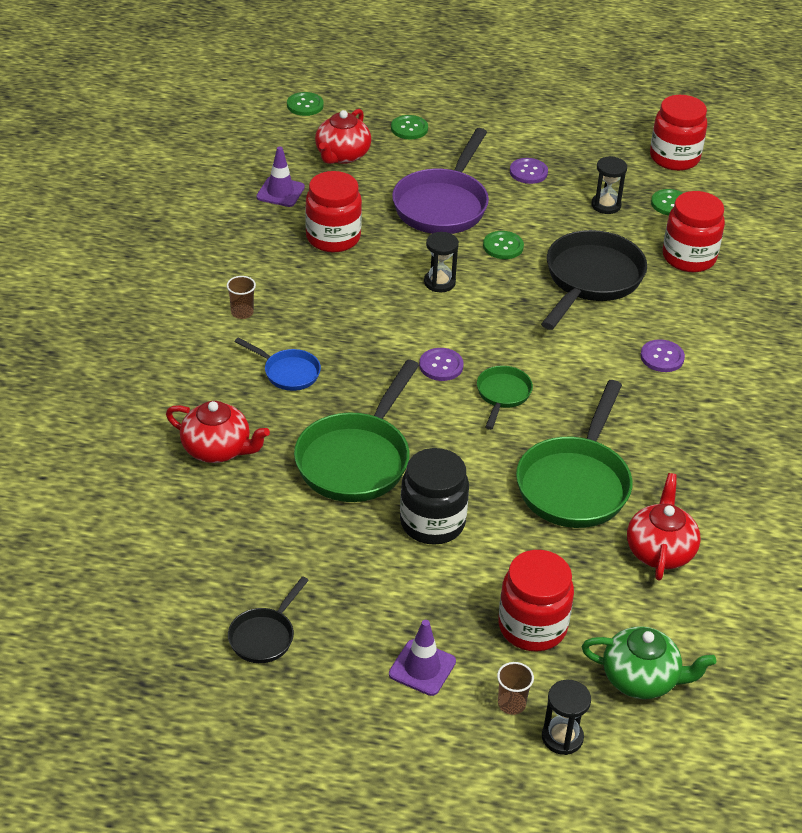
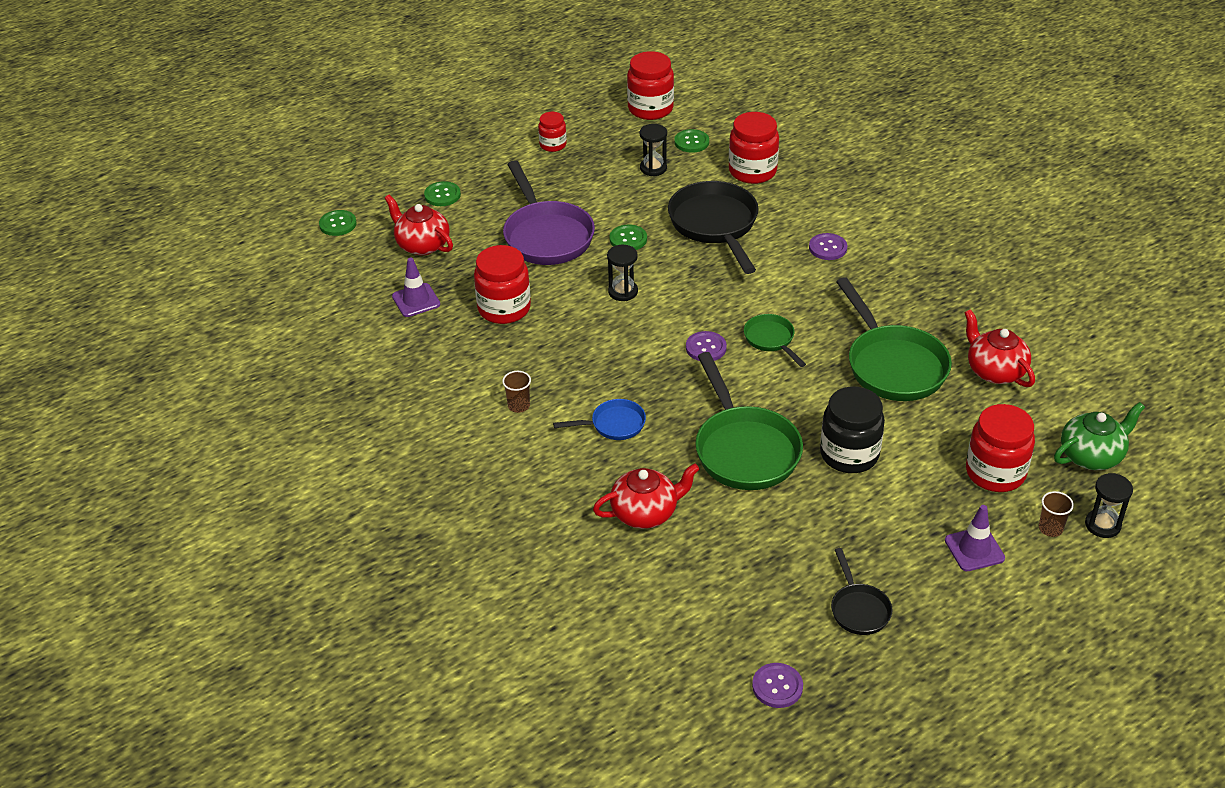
camera: 40 degrees left, 0 degrees up
red teapot [315,109,371,164] -> red teapot turned 150 degrees clockwise [384,194,453,255]
purple button [510,158,548,184] -> purple button moved to [752,663,803,708]
none -> red jar [538,112,567,152]

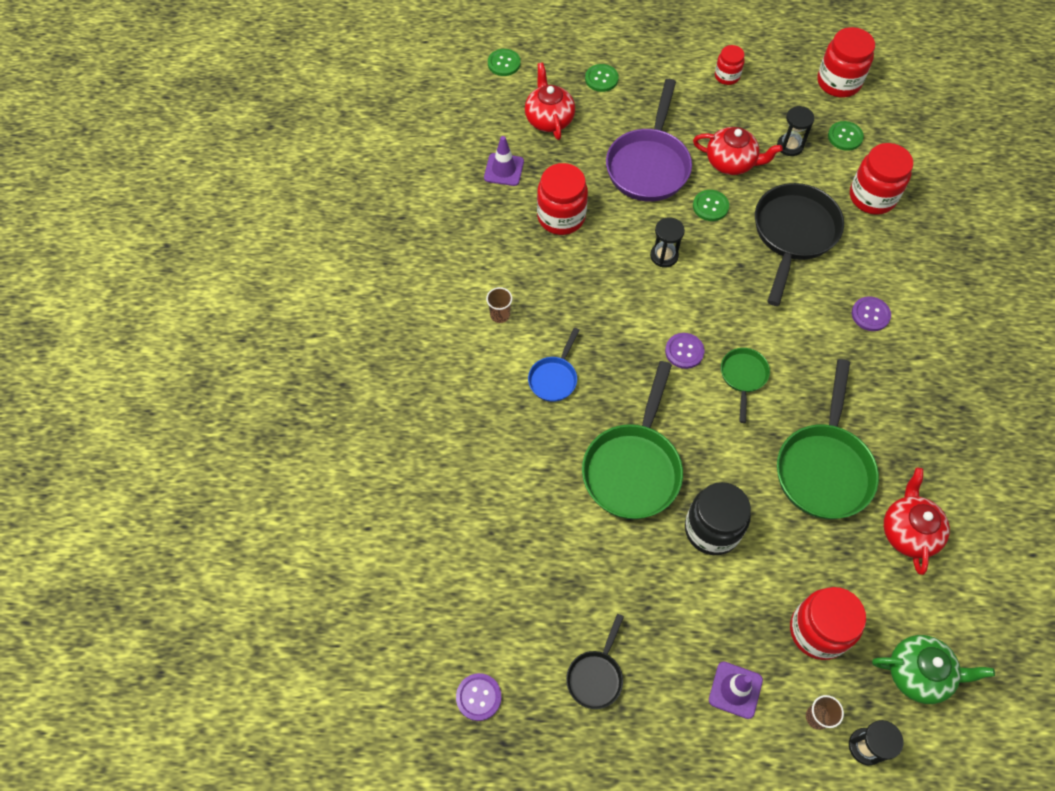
camera: 35 degrees right, 20 degrees up
blue pan [553,399,646,440] -> blue pan turned 90 degrees clockwise [528,328,580,402]
red teapot [593,463,699,529] -> red teapot moved to [693,127,783,175]

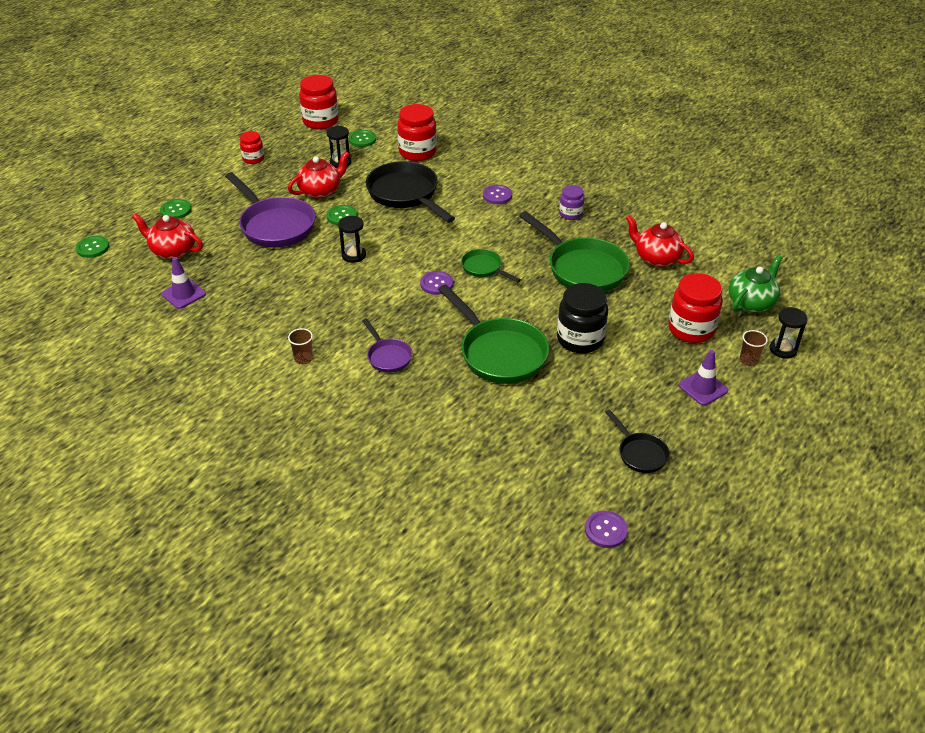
camera: 55 degrees left, 20 degrees down
blue pan [528,328,580,402] -> purple pan [363,319,412,373]
red jar [537,163,588,235] -> none
none -> purple jar [559,185,585,220]

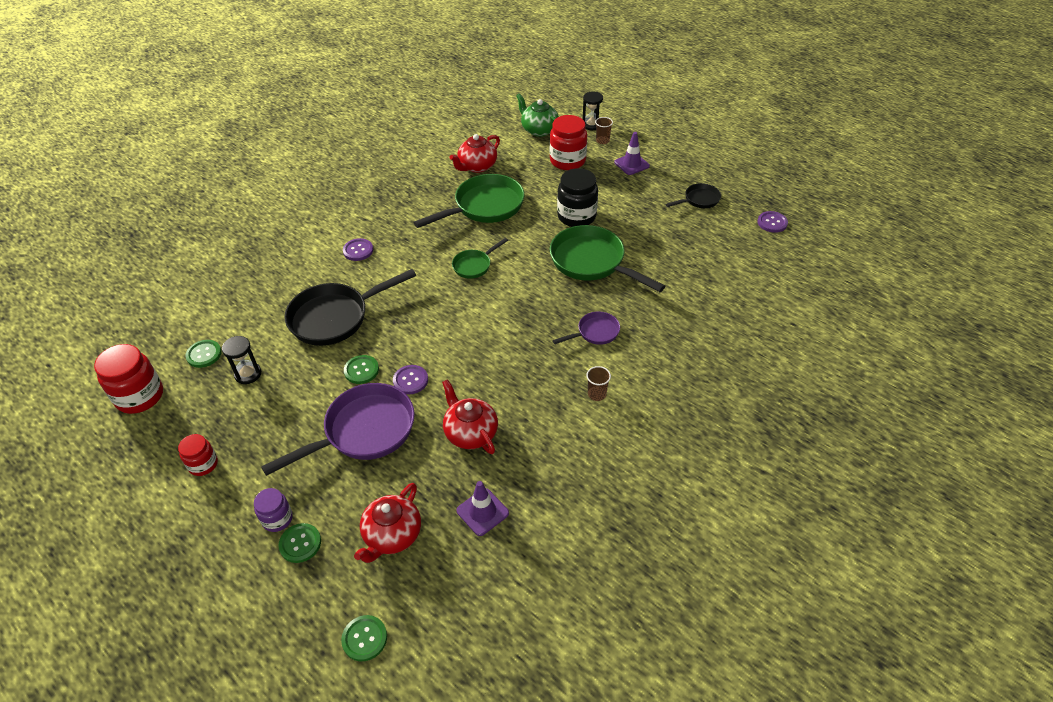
camera: 85 degrees left, 5 degrees up
red teapot [288,151,350,199] -> red teapot moved to [442,379,498,454]
black hourglass [338,216,366,263] -> none
red jar [397,104,437,161] -> none
purple button [420,271,453,295] -> purple button moved to [393,365,428,394]
green pan [438,284,549,384] -> green pan turned 105 degrees counterclockwise [550,225,665,292]
purple jar [559,185,585,220] -> purple jar moved to [254,488,293,532]

